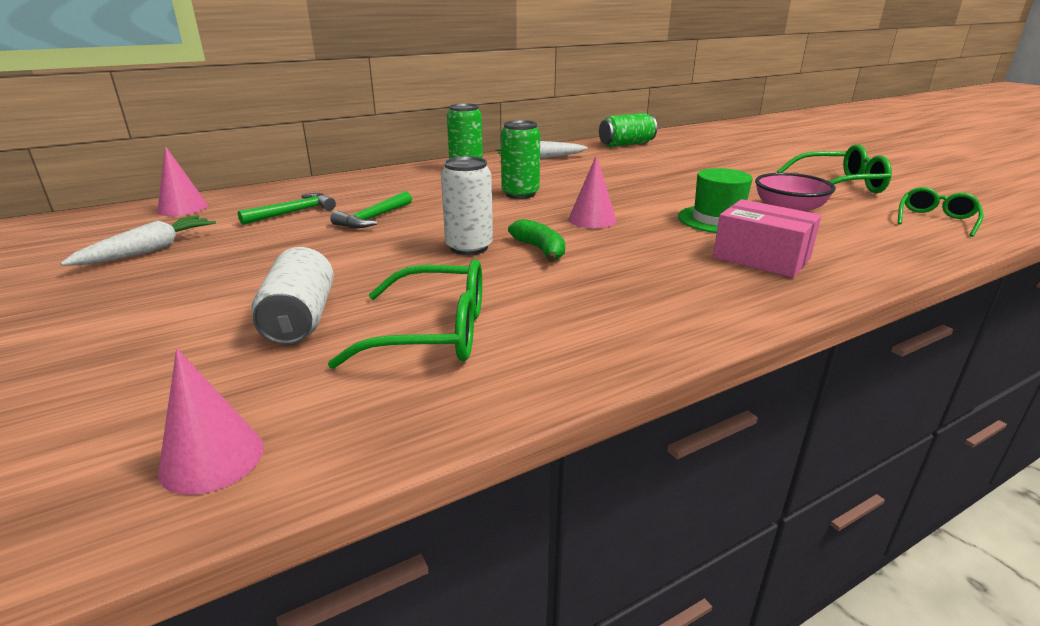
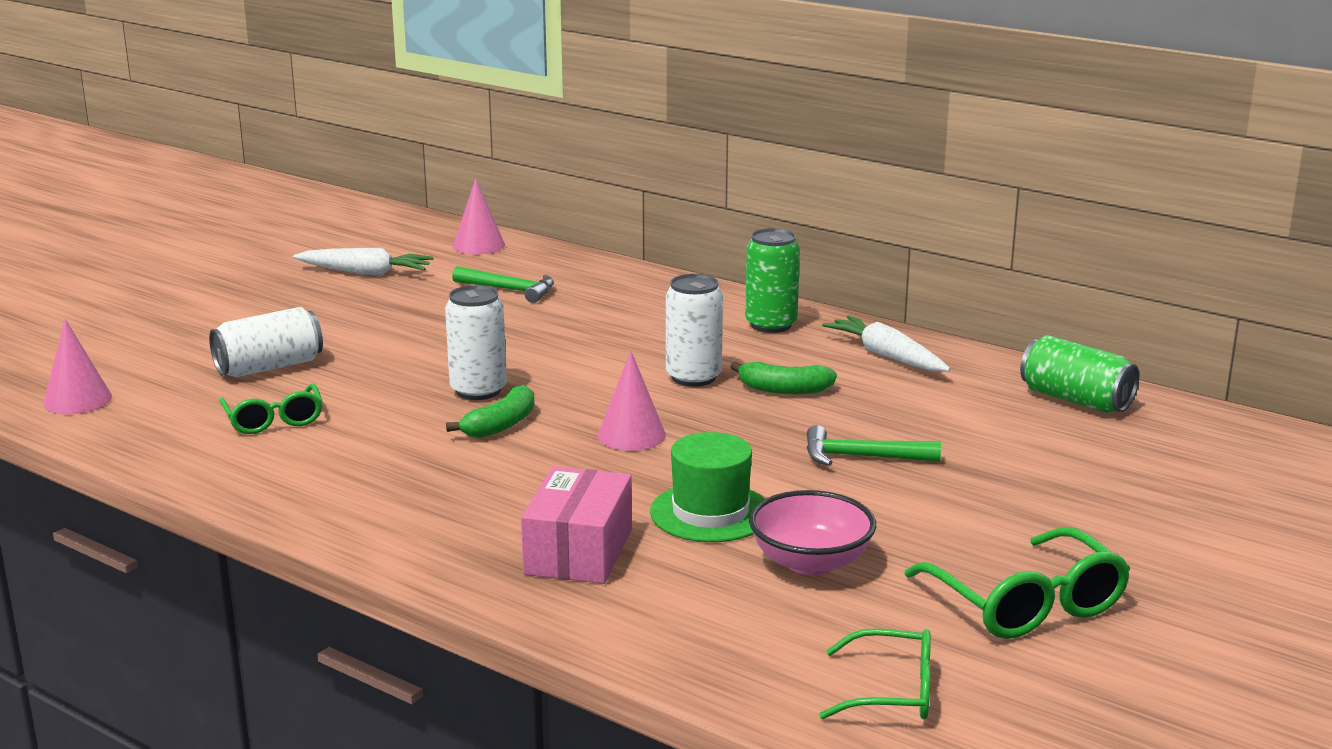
camera: 65 degrees right, 5 degrees down
green glasses [328,259,482,369] -> green glasses [219,383,323,434], size x0.65
green hammer [330,191,412,228] -> green hammer moved to [807,425,941,466]
green can [501,120,540,199] -> white can [666,274,723,387]
none -> green banana [730,362,837,394]

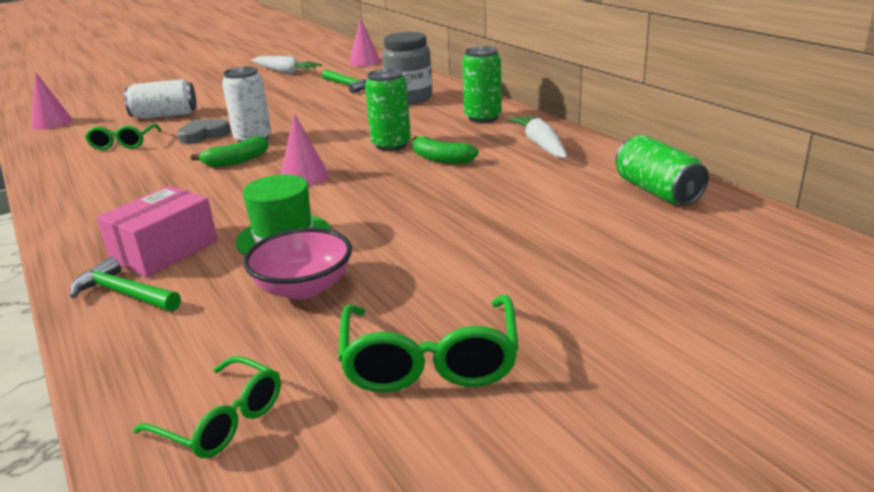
camera: 25 degrees right, 5 degrees up
white can [666,274,723,387] -> green can [365,69,411,151]
green hammer [807,425,941,466] -> green hammer moved to [70,257,181,311]
none -> grey heart [177,119,231,144]
none -> grey jar [382,32,433,105]

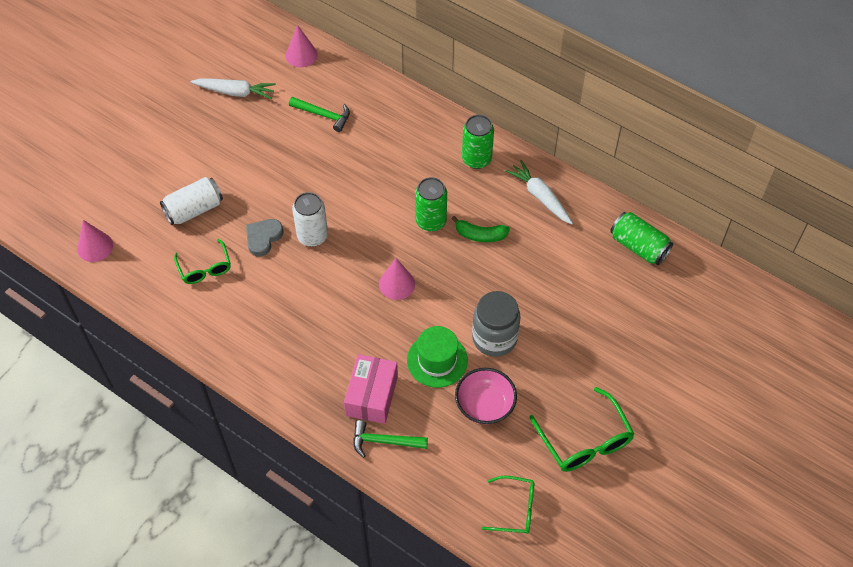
camera: 25 degrees left, 30 degrees up
green banana [191,136,269,167] -> none
grey jar [382,32,433,105] -> grey jar moved to [472,291,521,357]

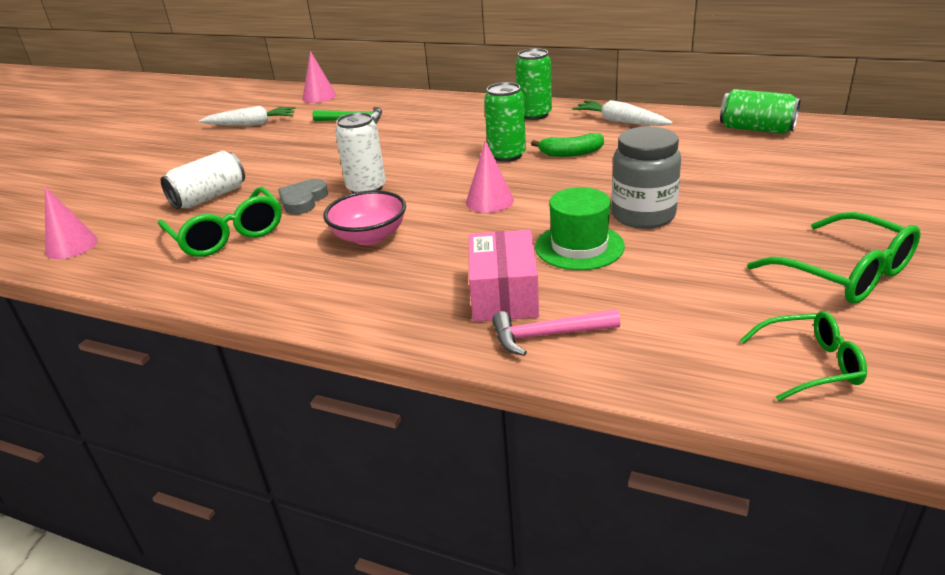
camera: 10 degrees left, 25 degrees down
green glasses [174,239,231,284] -> green glasses [158,187,282,257], size x1.54
green hammer [353,420,428,458] -> pink hammer [492,309,620,356]
pink bowl [455,368,517,424] -> pink bowl moved to [323,190,406,245]

